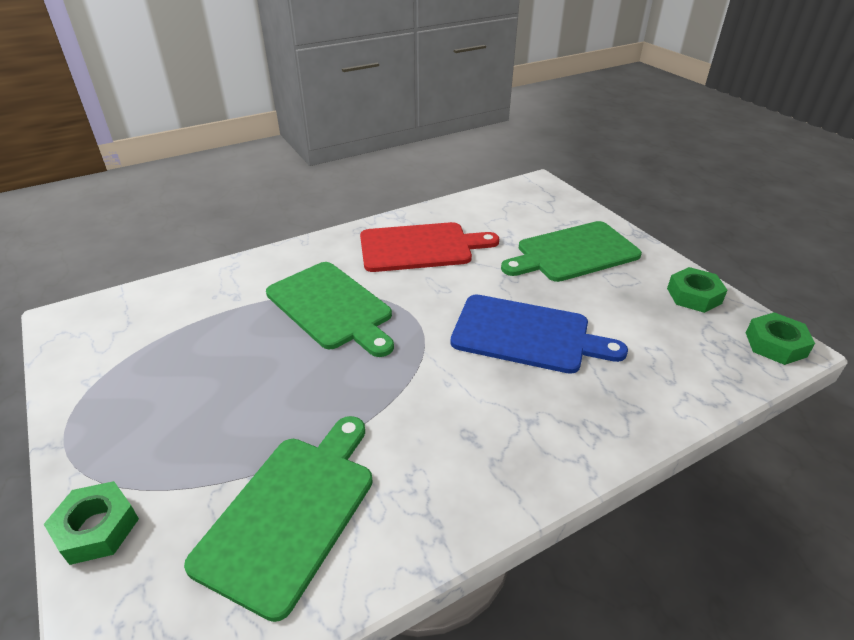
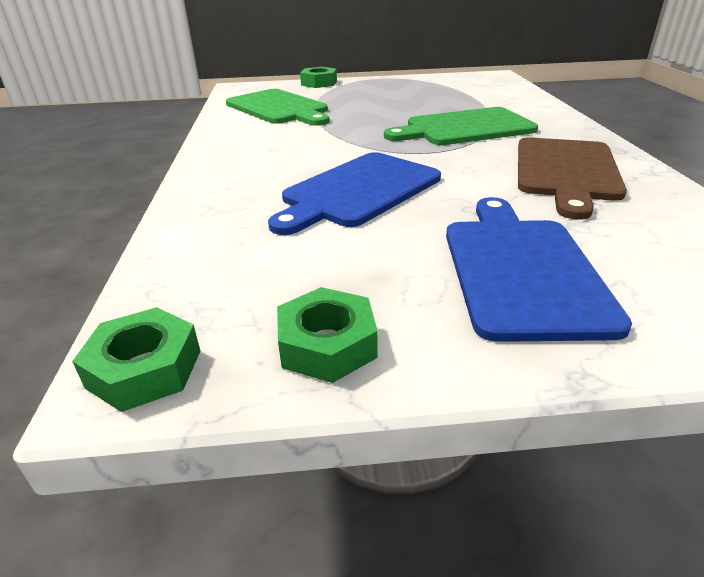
camera: 115 degrees right, 5 degrees down
red cutting board [360,222,499,272] -> brown cutting board [518,137,627,219]
green cutting board [501,221,642,282] -> blue cutting board [446,197,632,342]

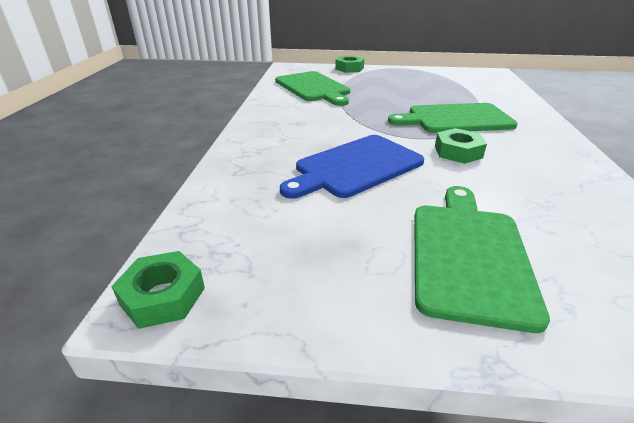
camera: 10 degrees right, 0 degrees up
green nut [277,287,378,383] -> green nut moved to [435,128,487,164]
blue cutting board [446,197,632,342] -> green cutting board [414,186,550,333]
brown cutting board [518,137,627,219] -> none

